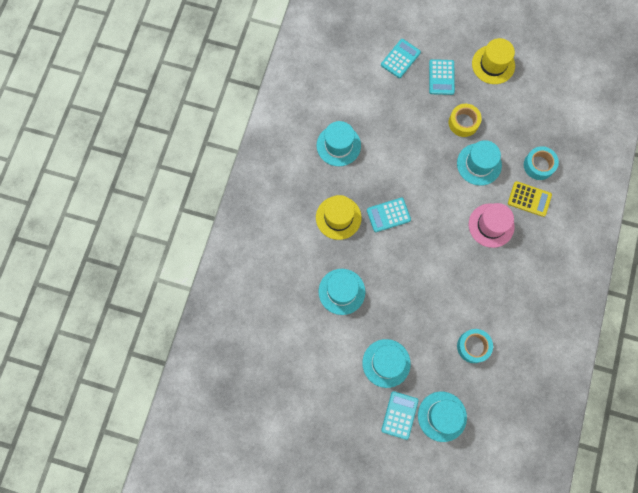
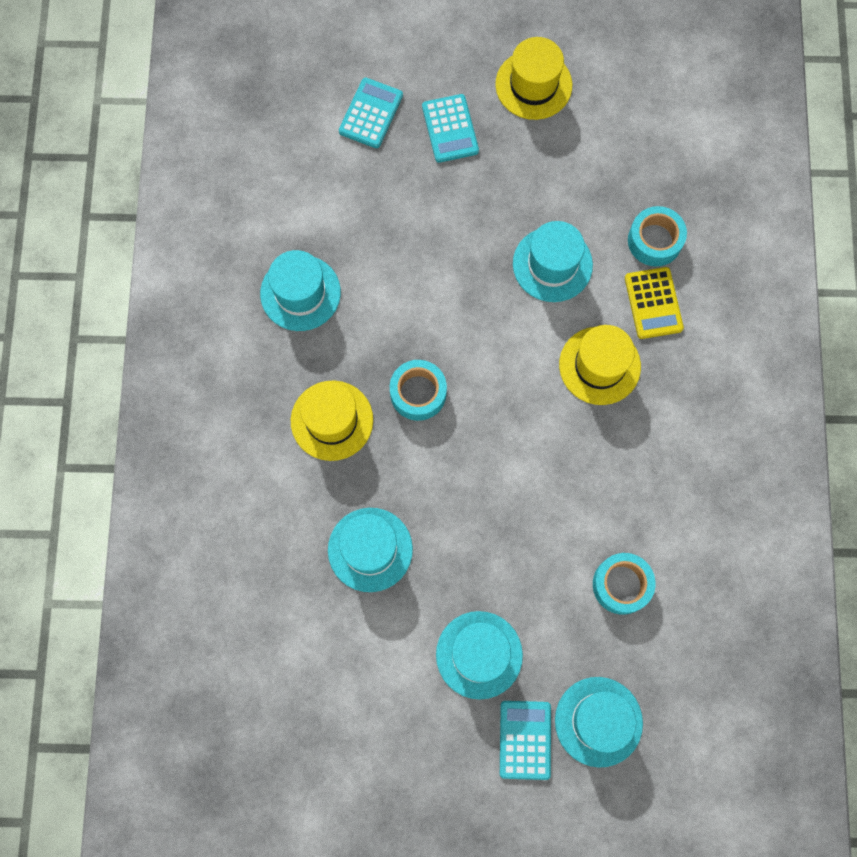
camera: 15 degrees left, 0 degrees up
turquoise calculator [367,198,411,232] -> turquoise tape [390,360,447,421]
yellow tape [449,104,482,137] -> none
pink hat [469,203,515,248] -> yellow hat [559,325,641,405]
yellow calculator [508,181,552,217] -> yellow calculator turned 75 degrees clockwise [625,267,684,339]

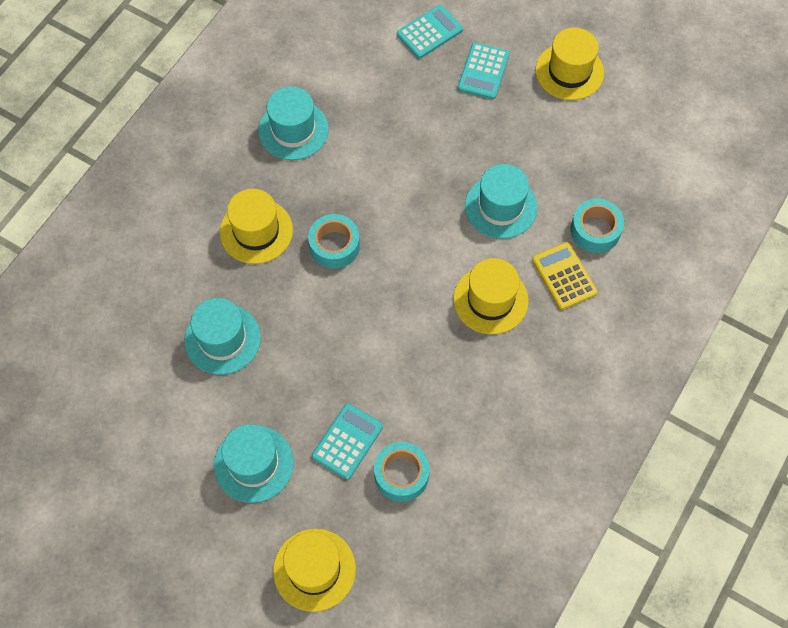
camera: 30 degrees right, 10 degrees down
turquoise calculator [500,701,551,780] -> turquoise calculator moved to [312,403,383,480]
turquoise hat [555,677,643,768] -> yellow hat [273,529,356,612]
yellow calculator [625,267,684,339] -> yellow calculator turned 135 degrees clockwise [532,242,598,310]

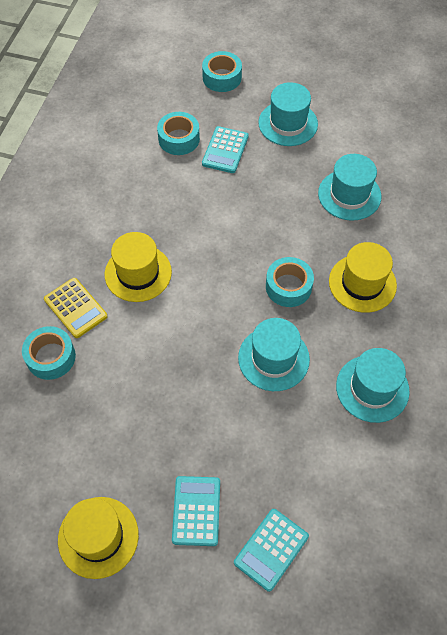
camera: 165 degrees right, 5 degrees down
yellow hat [273,529,356,612] -> turquoise tape [202,51,242,92]
turquoise hat [465,164,537,239] -> turquoise hat moved to [238,318,310,391]

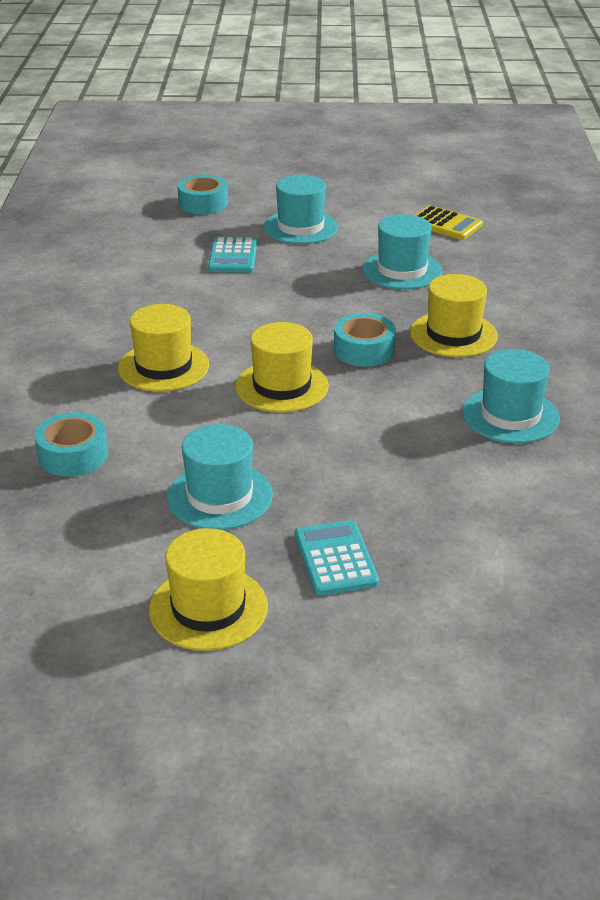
camera: 15 degrees left, 25 degrees down
yellow calculator [44,278,108,338] -> yellow calculator moved to [415,205,483,240]
turquoise tape [157,112,200,155] -> none
turquoise calculator [234,509,309,592] -> none
turquoise hat [238,318,310,391] -> turquoise hat moved to [167,424,273,530]
none -> yellow hat [236,322,329,413]

